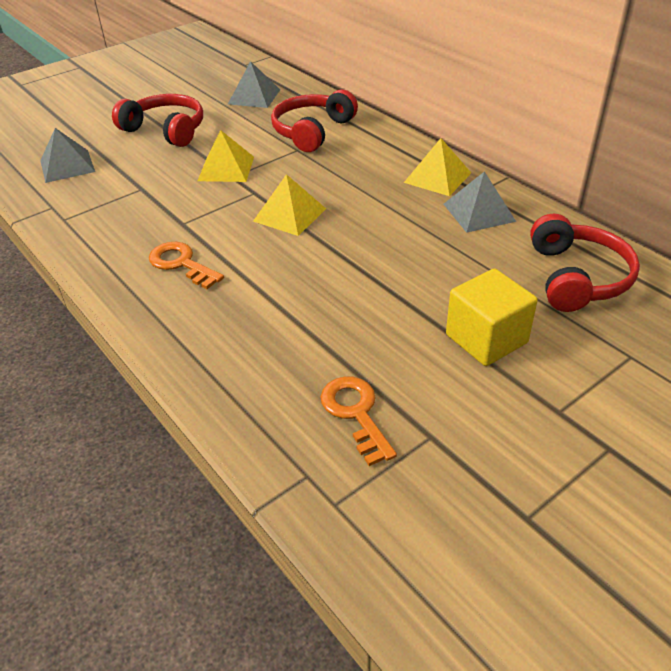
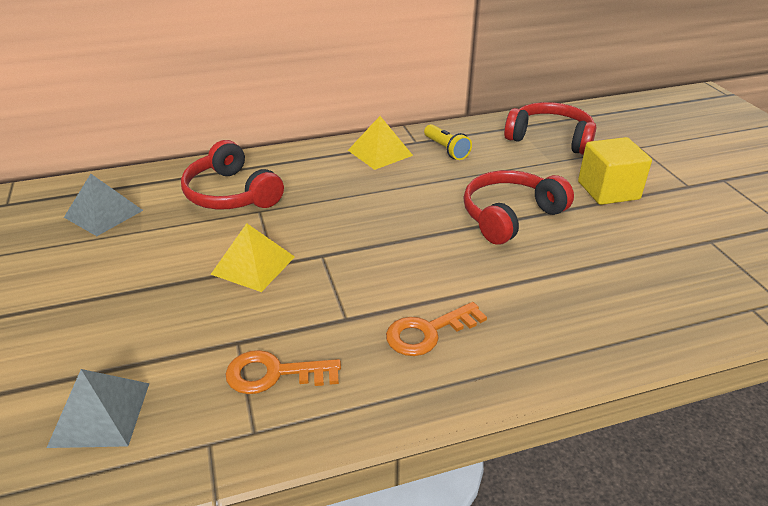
camera: 70 degrees left, 5 degrees down
red headphones [112,94,203,147] -> red headphones moved to [463,170,574,245]
yellow pyramid [253,174,326,236] -> none
orange key [321,377,397,466] -> orange key moved to [226,350,341,394]
grey pyramid [444,171,516,233] -> yellow flashlight [424,124,472,160]

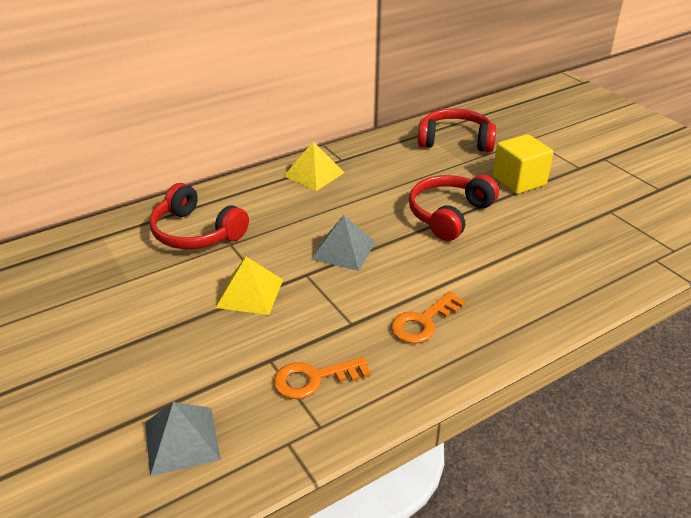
camera: 15 degrees left, 0 degrees up
grey pyramid [64,174,143,236] -> grey pyramid moved to [311,215,375,271]
yellow flashlight [424,124,472,160] -> none

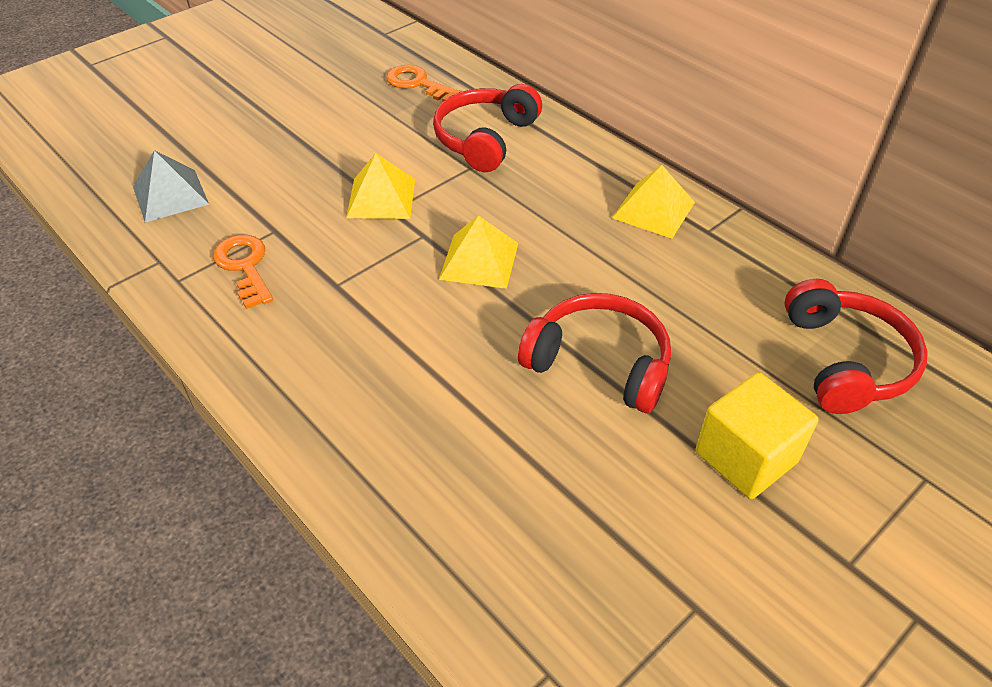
camera: 80 degrees right, 10 degrees up
grey pyramid [311,215,375,271] -> yellow pyramid [439,215,518,289]
orange key [391,291,466,344] -> orange key moved to [386,65,461,102]

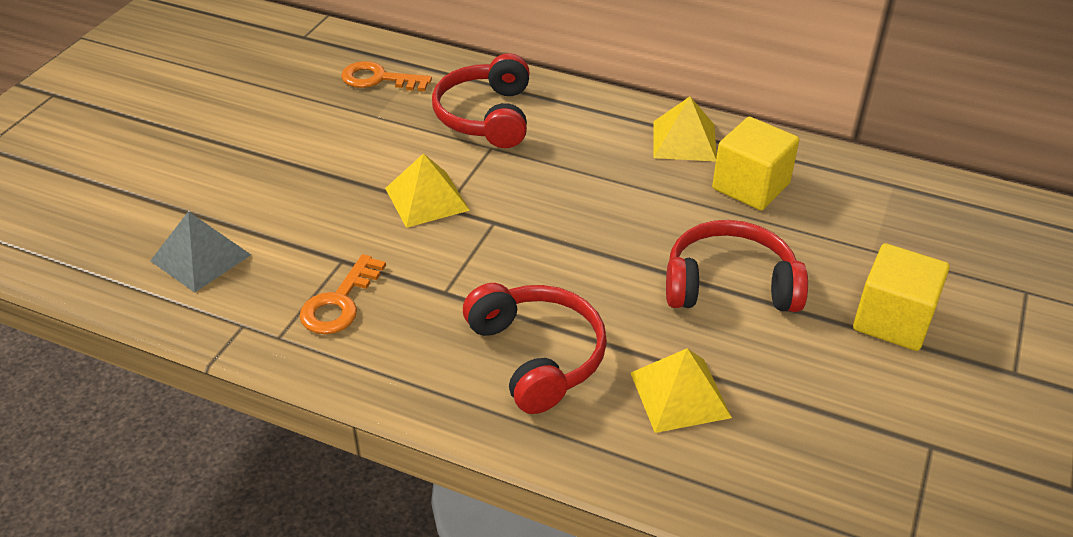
camera: 25 degrees left, 5 degrees down
orange key [213,235,273,309] -> orange key turned 105 degrees counterclockwise [299,254,386,334]
yellow pyramid [439,215,518,289] -> yellow pyramid moved to [631,348,732,433]
red headphones [784,279,928,414] -> red headphones moved to [463,283,607,414]
none -> yellow cube [712,117,799,211]

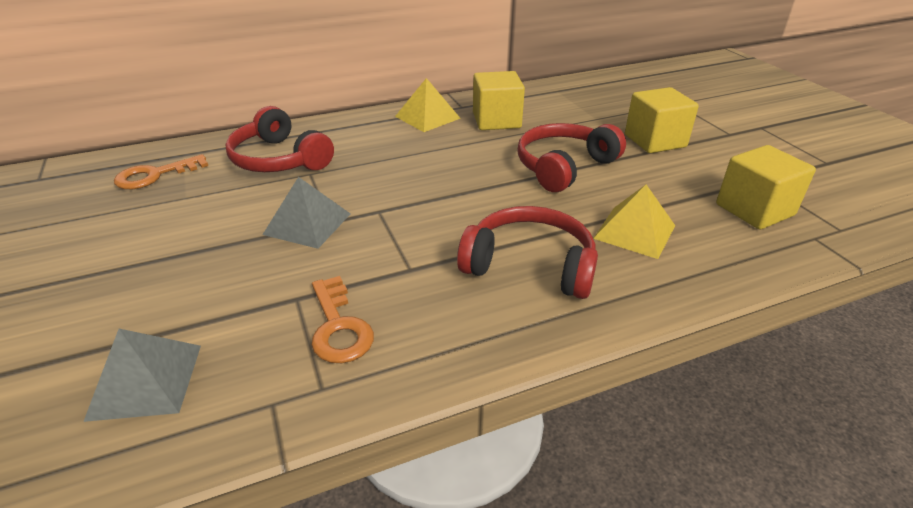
camera: 45 degrees left, 5 degrees down
yellow pyramid [385,153,470,228] -> grey pyramid [262,177,351,249]
none -> yellow cube [716,145,816,229]

